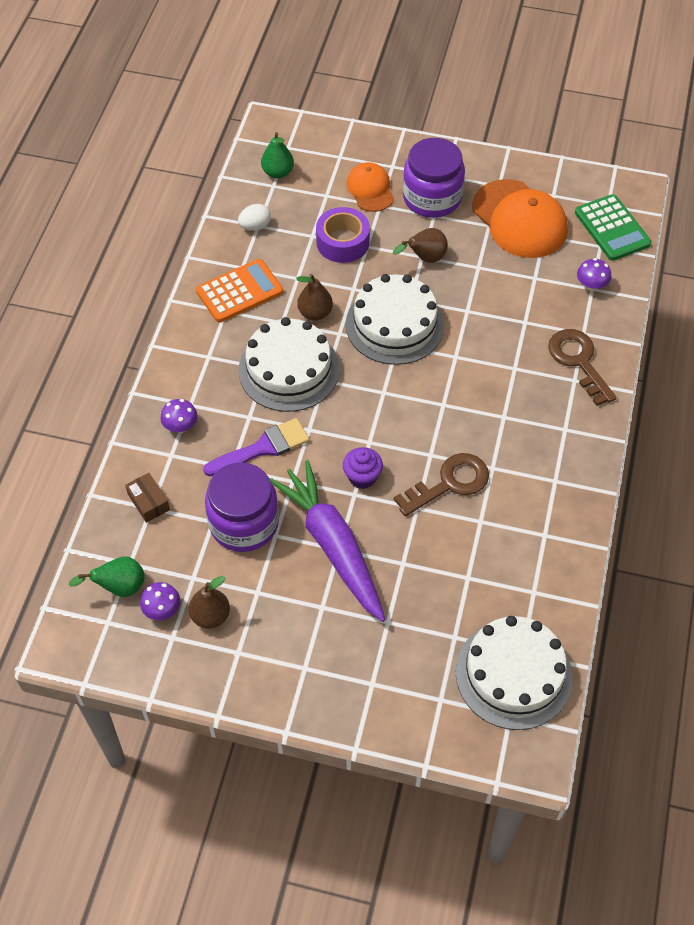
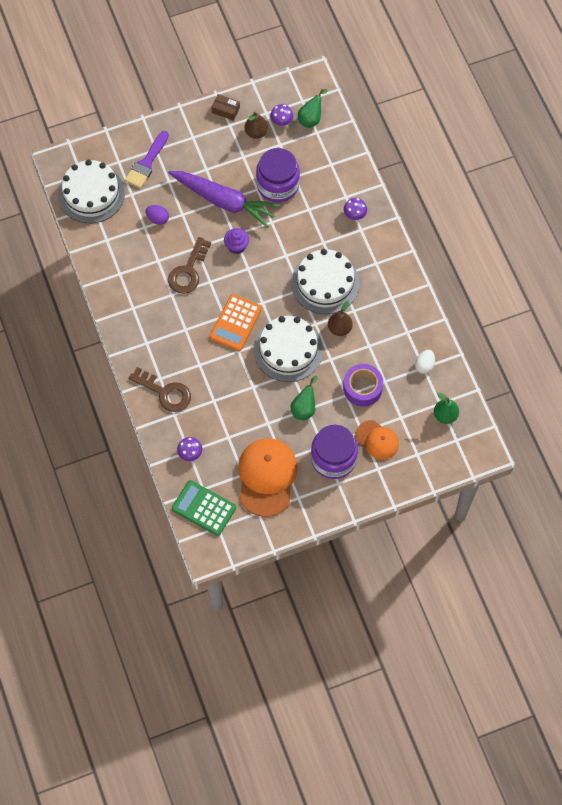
camera: 145 degrees right, 10 degrees up
brown box [125,473,170,523] -> brown box moved to [212,94,240,121]
orange calculator [196,259,283,323] -> orange calculator moved to [210,294,262,351]
purple brush [203,418,310,477] -> purple brush moved to [125,131,169,188]
brown pear [393,228,448,263] -> green pear [290,376,318,420]
orange cap [472,179,568,258] -> orange cap turned 75 degrees clockwise [238,438,298,517]
none -> purple egg [146,205,169,225]

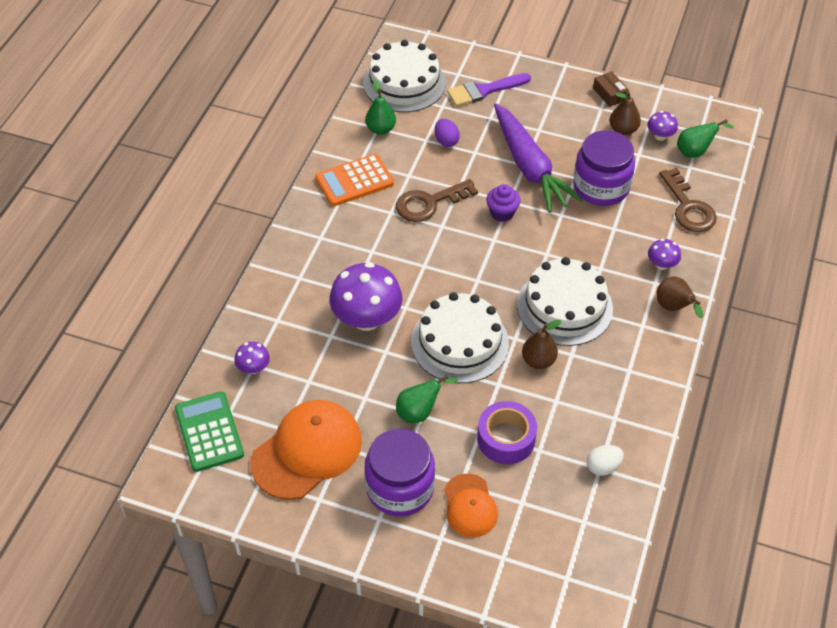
camera: 40 degrees right, 15 degrees down
brown key [129,367,191,412] -> brown key moved to [659,168,717,232]
orange calculator [210,294,262,351] -> orange calculator moved to [315,154,394,206]
green pear [434,392,459,424] -> green pear moved to [365,79,396,135]
none -> purple mushroom [329,262,403,331]
none -> brown pear [657,276,703,318]

